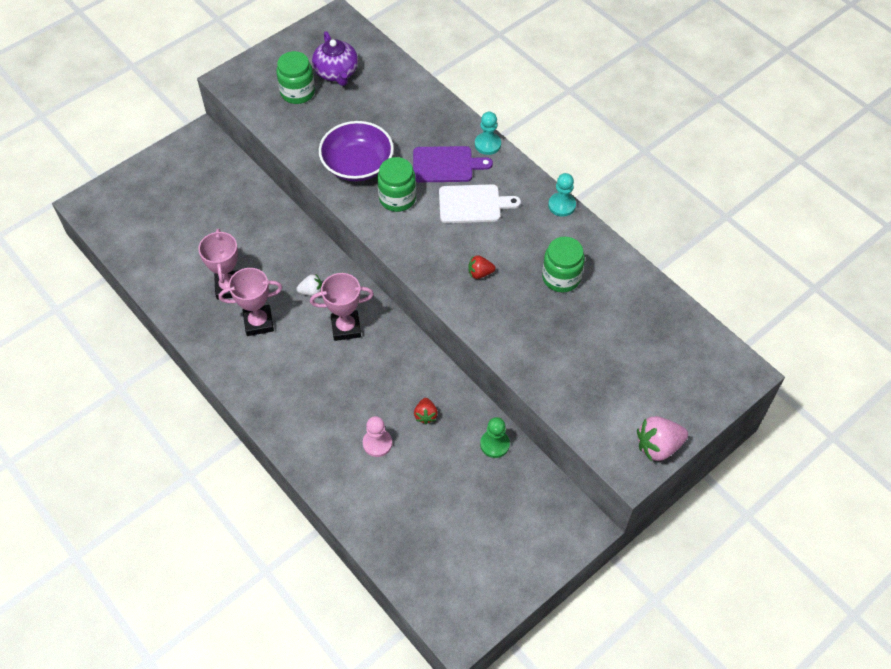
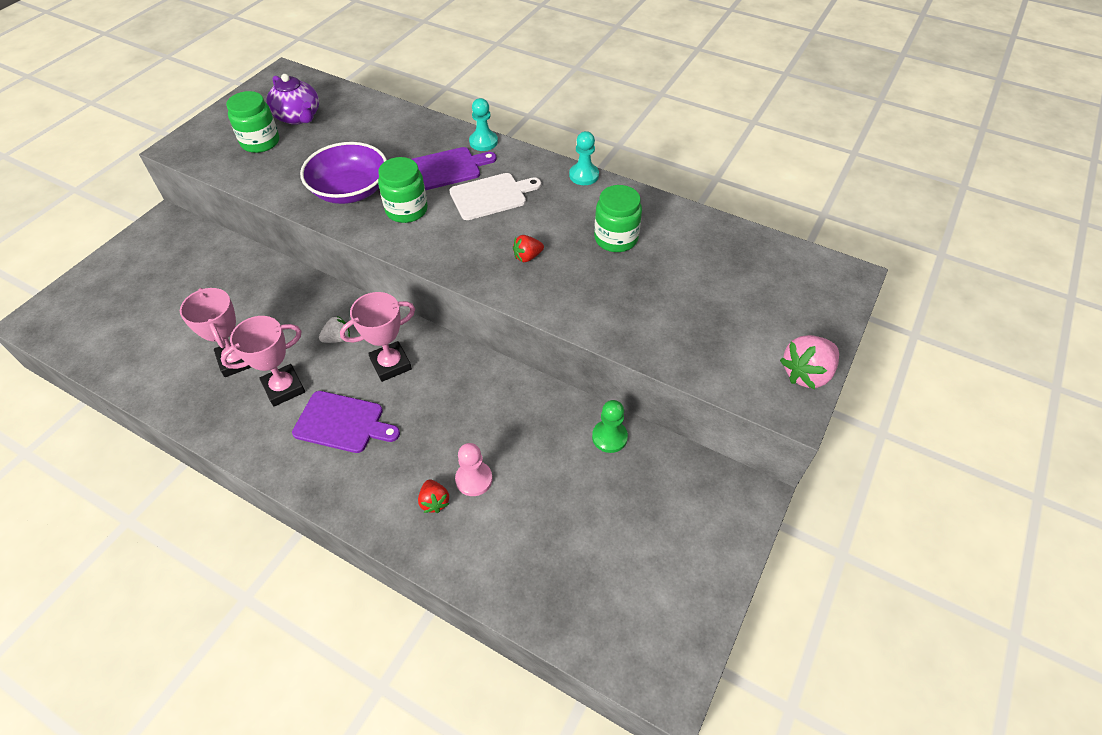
camera: 20 degrees left, 5 degrees down
red strawberry [414,398,438,424] -> red strawberry moved to [418,479,449,513]
none -> purple cutting board [292,391,400,453]

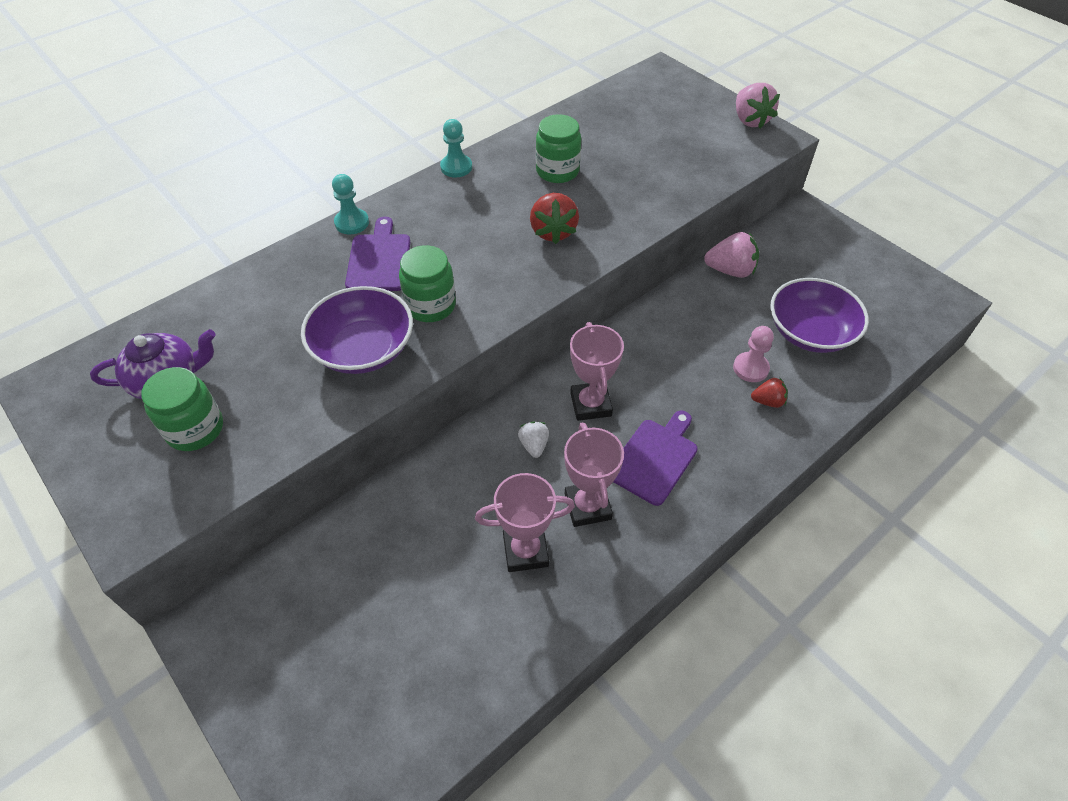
camera: 70 degrees left, 0 degrees up
white cutting board [449,173,541,220] -> none
red strawberry [513,235,544,262] -> red strawberry [530,193,579,244], size x1.71
green pawn [592,400,628,453] -> pink strawberry [704,232,759,278]
none -> purple bowl [770,278,869,353]

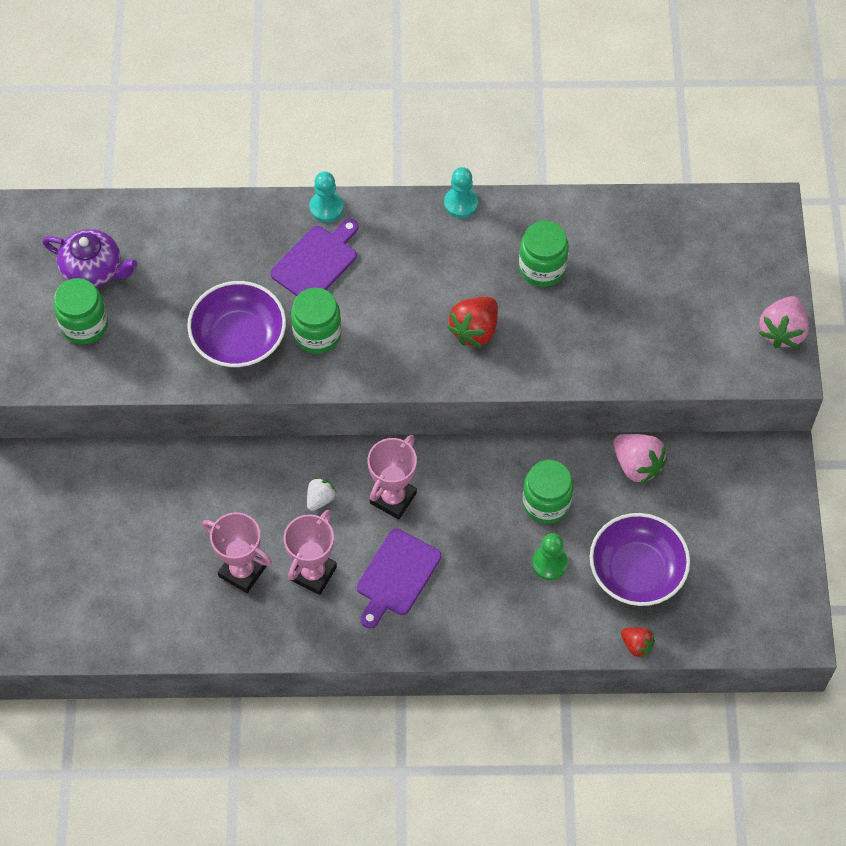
camera: 40 degrees right, 10 degrees up
purple cutting board [613,411,698,506] -> purple cutting board turned 135 degrees clockwise [357,529,441,628]
pink pawn [733,326,774,382] -> green pawn [532,533,568,580]
red strawberry [751,377,788,408] -> red strawberry moved to [621,627,655,658]
none -> green jar [523,460,573,524]

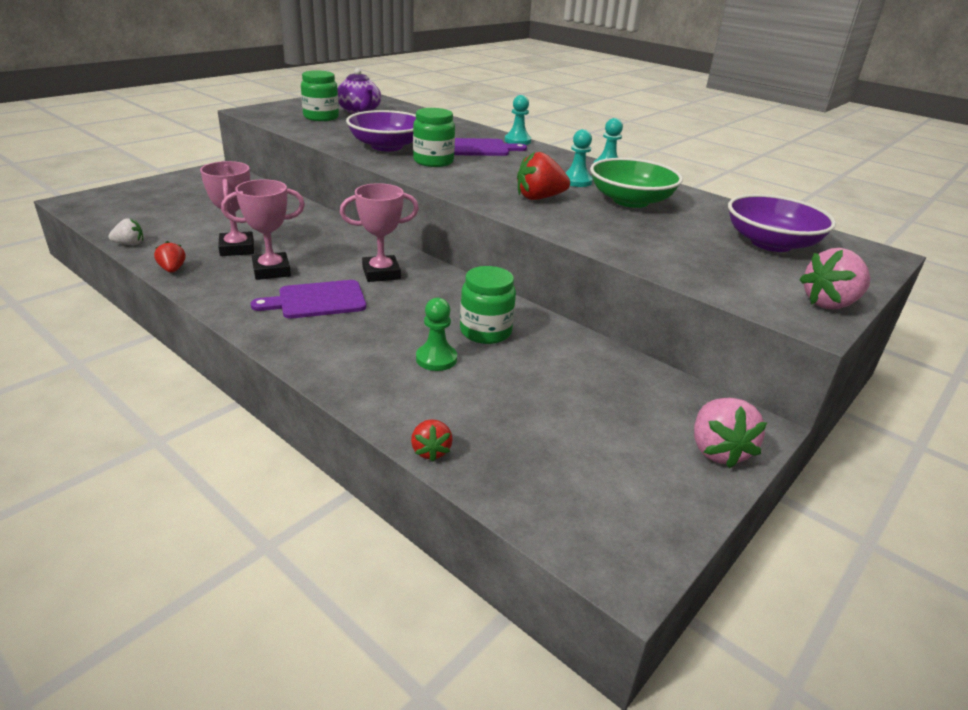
camera: 40 degrees right, 30 degrees down
white strawberry [307,477,337,511] -> white strawberry moved to [108,218,143,245]
green jar [519,221,569,287] -> green bowl [590,158,683,208]
purple bowl [590,513,690,606] -> purple bowl moved to [728,194,836,252]
pink strawberry [613,434,667,484] -> pink strawberry moved to [694,398,767,468]
none -> red strawberry [154,241,185,273]
none -> turquoise pawn [565,129,593,187]

